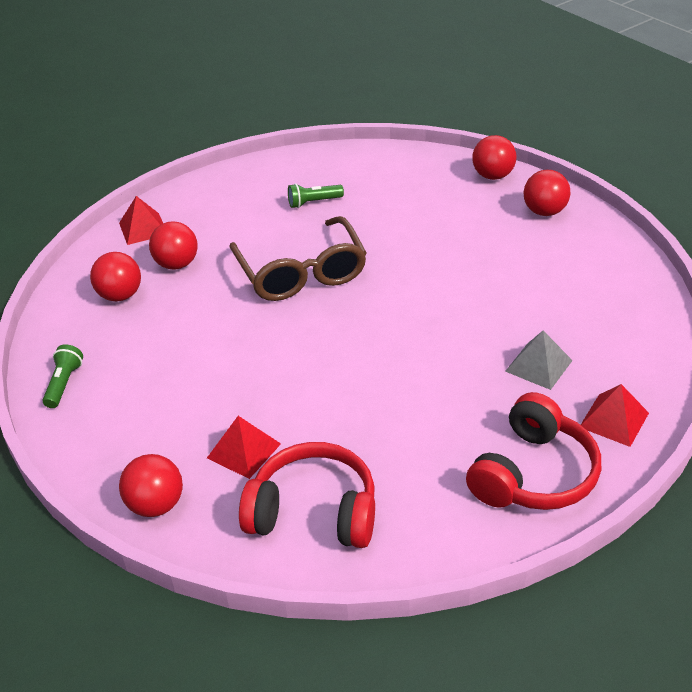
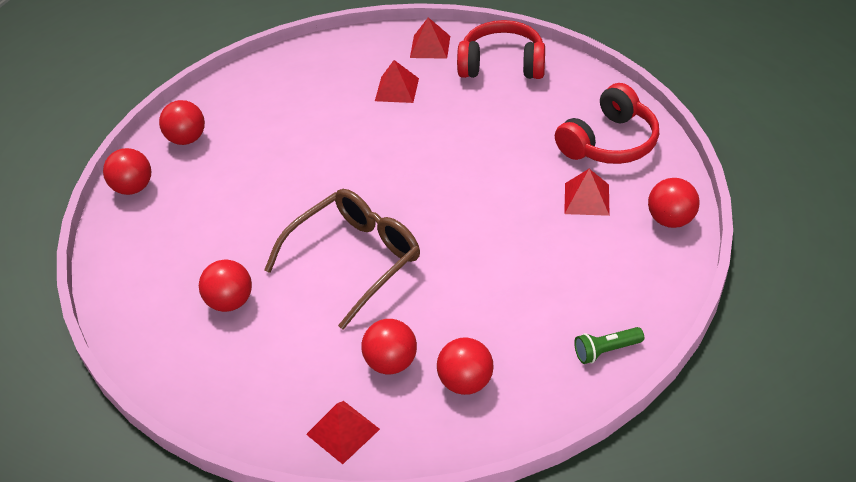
camera: 115 degrees left, 5 degrees up
red headphones [239,442,375,548] -> red headphones turned 120 degrees counterclockwise [555,83,659,164]
green flashlight [288,183,344,208] -> red ball [199,259,252,312]
grey pyramid [505,331,573,390] -> red pyramid [375,60,419,103]

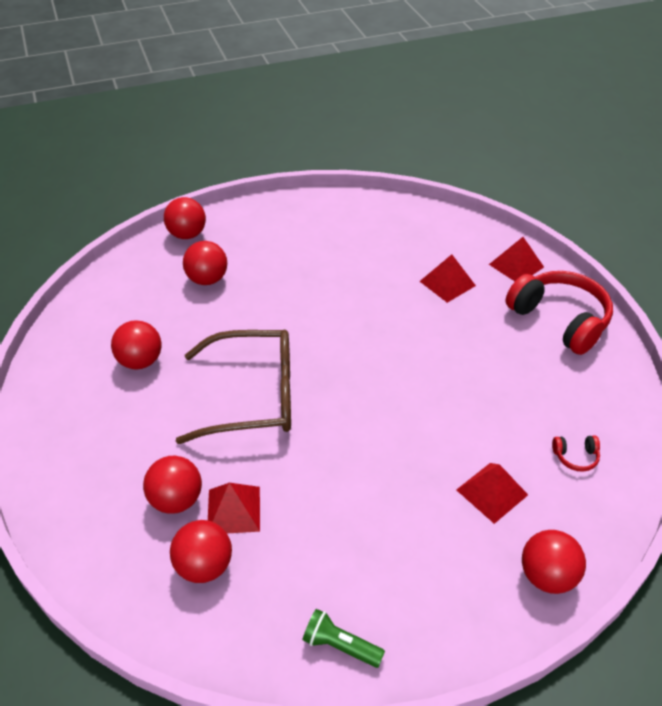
camera: 40 degrees right, 0 degrees up
red ball [159,100,205,145] -> red ball moved to [183,241,227,285]
red pyramid [306,401,380,464] -> red pyramid moved to [208,483,260,534]
red headphones [555,83,659,164] -> red headphones [552,436,600,472], size x0.40

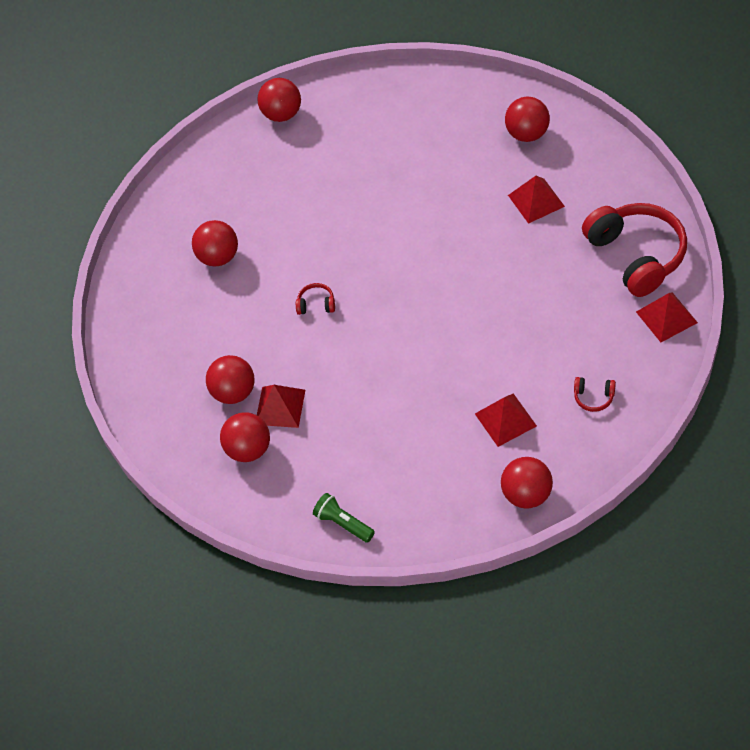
camera: 20 degrees right, 10 degrees up
brown glasses [176,330,291,444] -> red headphones [296,283,335,315]
red ball [183,241,227,285] -> red ball moved to [505,97,550,142]
red pyramid [489,237,544,281] -> red pyramid moved to [636,292,698,342]

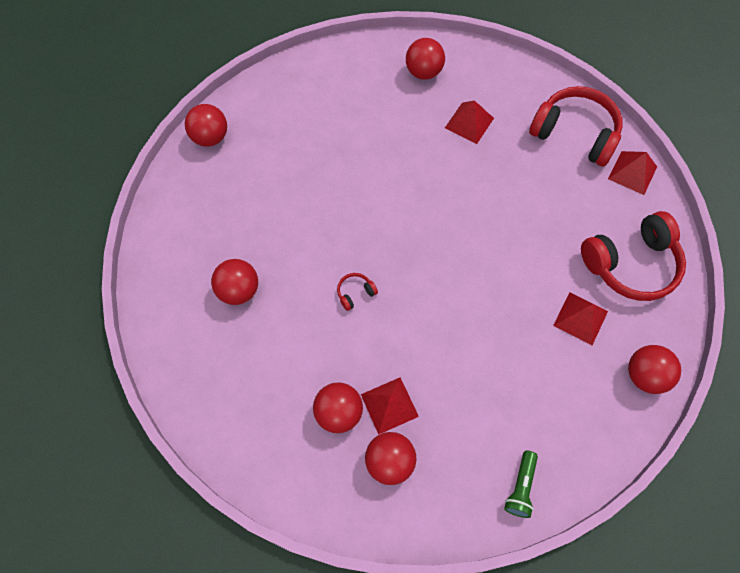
camera: 40 degrees left, 10 degrees up
green flashlight [313,493,375,543] -> green flashlight turned 75 degrees counterclockwise [504,451,538,518]
red headphones [574,377,616,412] -> red headphones [581,211,686,301], size x2.49

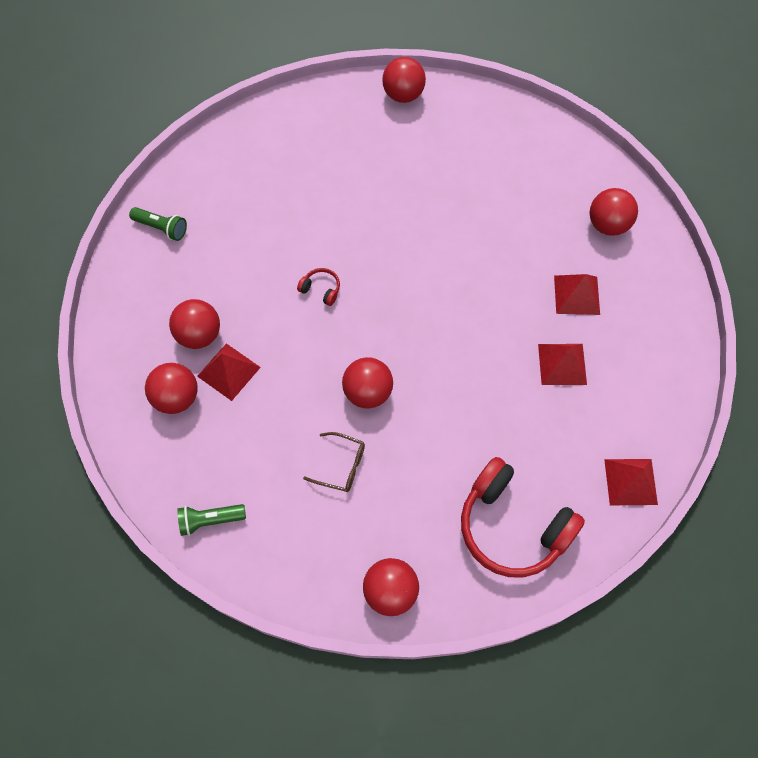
camera: 60 degrees right, 0 degrees up
red ball [211,259,258,305] -> red ball moved to [342,357,393,408]
red headphones [529,86,623,167] -> none
red pyramid [553,292,608,345] -> red pyramid moved to [538,344,587,385]
none -> green flashlight [129,207,187,241]
none -> brown glasses [303,432,365,492]

